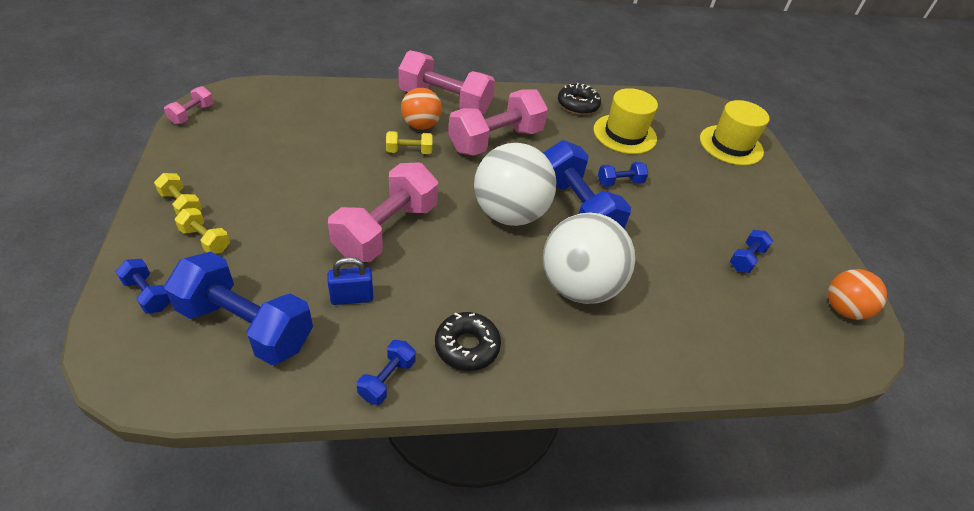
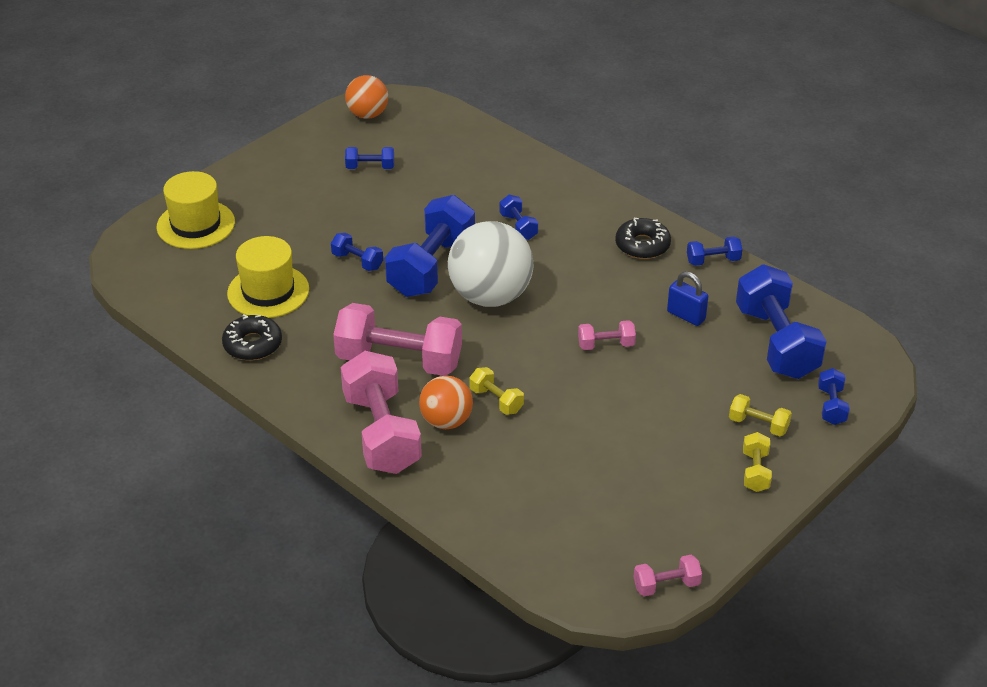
camera: 125 degrees left, 5 degrees down
yellow dumbbell [175,208,230,254] -> yellow dumbbell turned 60 degrees counterclockwise [729,394,792,436]
pink dumbbell [328,162,438,262] -> pink dumbbell [578,320,636,350], size x0.46
white ball [543,212,635,304] -> blue dumbbell [500,195,538,240]

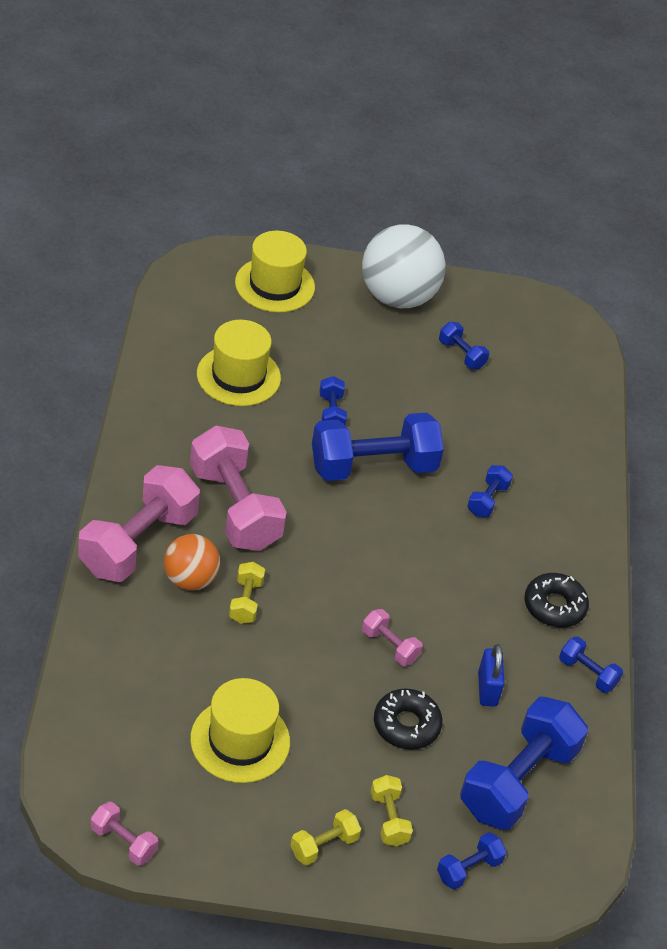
camera: 45 degrees right, 5 degrees up
black donut [222,314,282,361] -> black donut moved to [374,688,443,750]
orange ball [345,75,388,119] -> none
white ball [448,221,534,307] -> white ball moved to [362,225,445,308]
none -> yellow hat [190,678,290,783]

